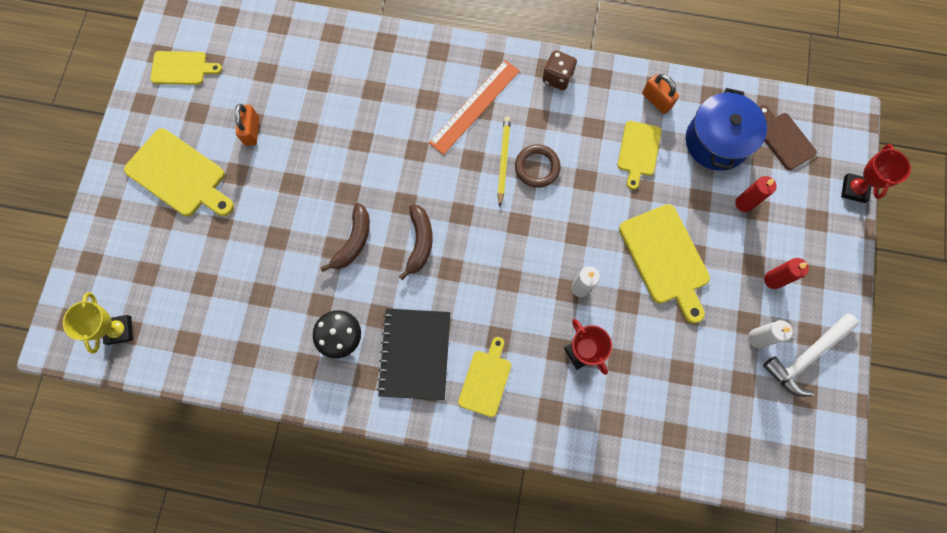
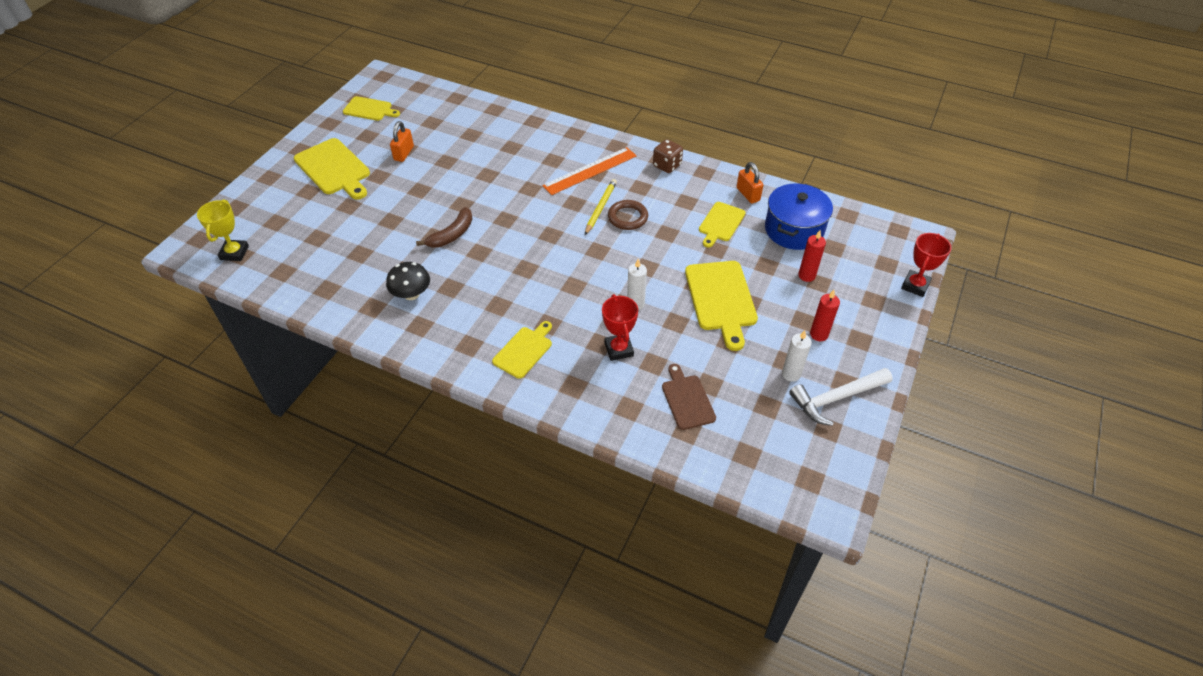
camera: 15 degrees right, 25 degrees down
black notebook [377,309,450,400] -> none
brown banana [399,204,433,280] -> none
brown cutting board [759,105,817,170] -> brown cutting board moved to [662,364,716,430]

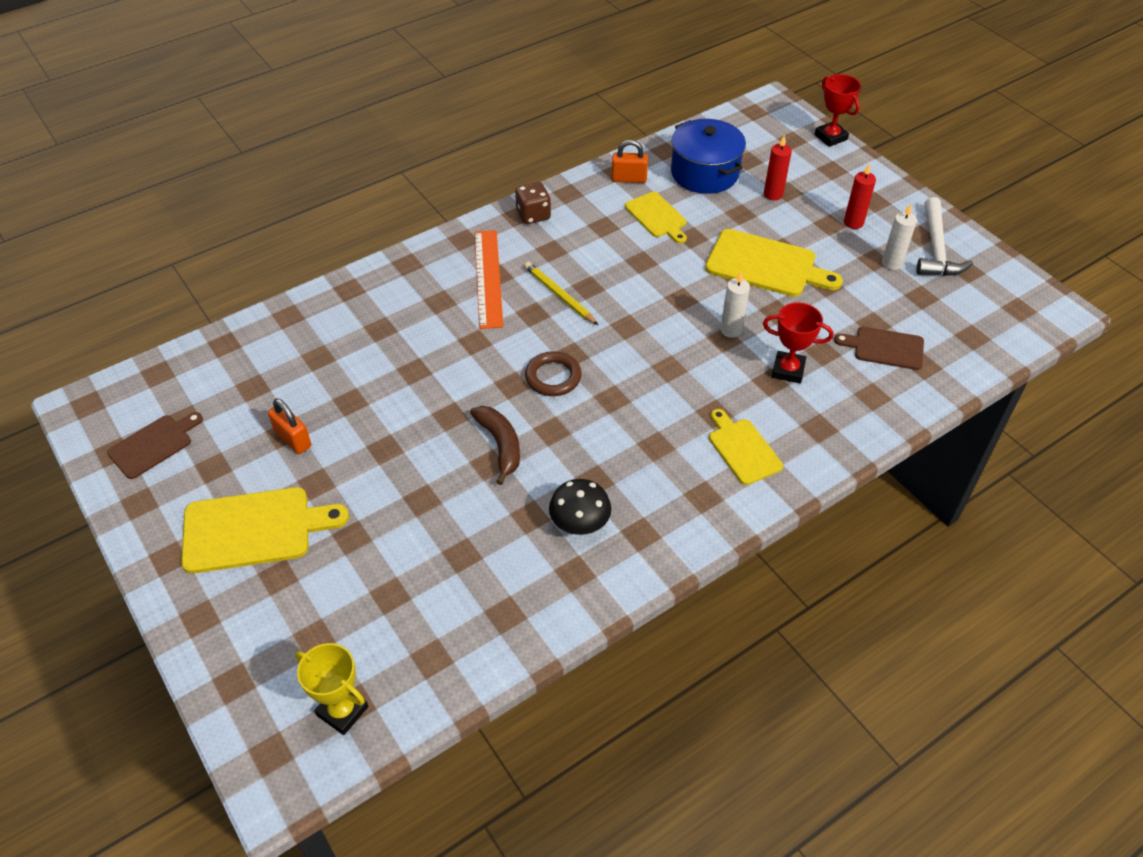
camera: 60 degrees left, 0 degrees up
yellow cutting board [343,96,400,121] -> brown cutting board [107,412,203,479]
brown ring [608,200,648,230] -> brown ring moved to [525,351,582,396]

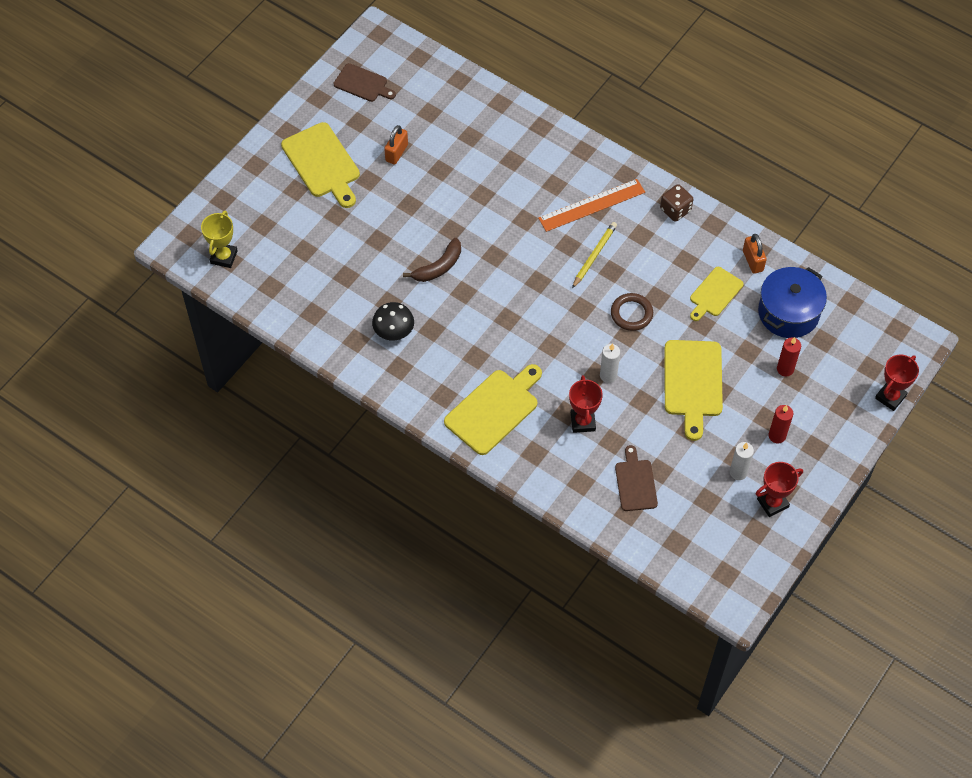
camera: 70 degrees right, 10 degrees up
brown ring [525,351,582,396] -> brown ring moved to [611,293,653,331]
yellow cutting board [709,409,783,485] -> yellow cutting board [444,364,542,455], size x1.62
white hammer [916,197,973,276] -> red trophy [756,462,803,517]

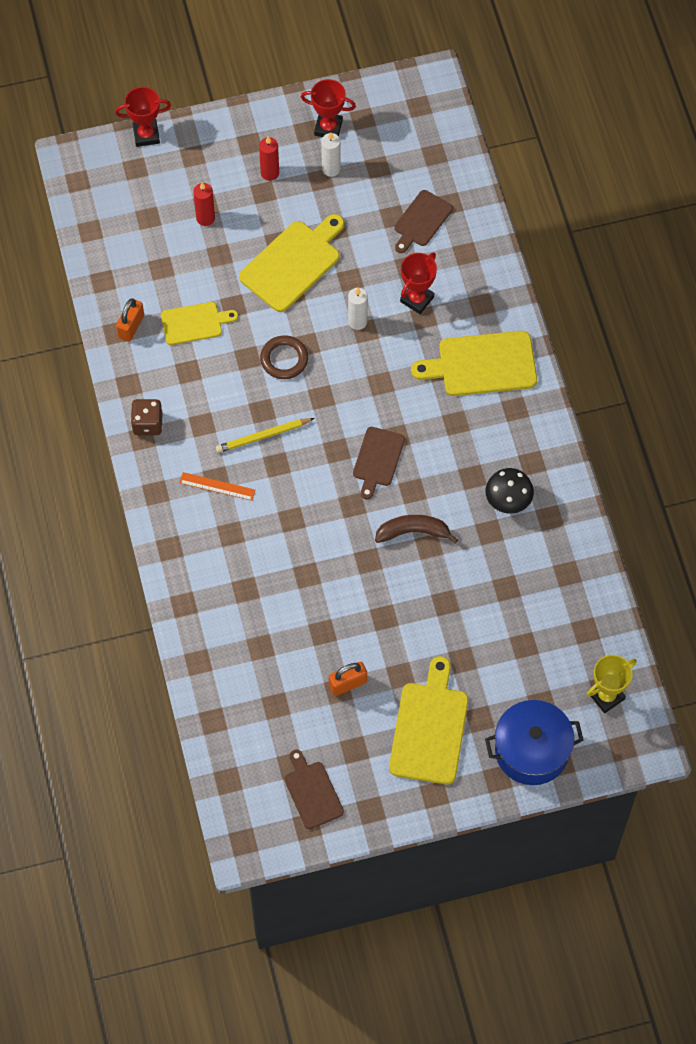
camera: 140 degrees left, 5 degrees up
orange ruler [538,179,645,232] -> orange ruler [179,472,255,501], size x0.57
blue pot [758,267,827,338] -> blue pot moved to [485,700,583,785]
none -> brown cutting board [353,427,405,500]

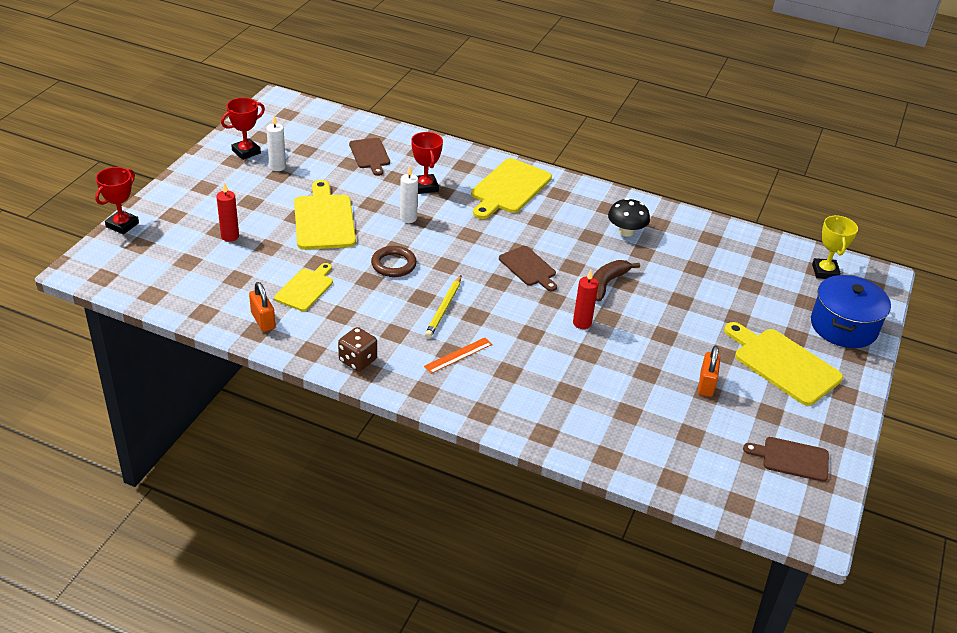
camera: 55 degrees left, 25 degrees down
red candle [259,137,279,181] -> red candle moved to [573,270,598,329]

